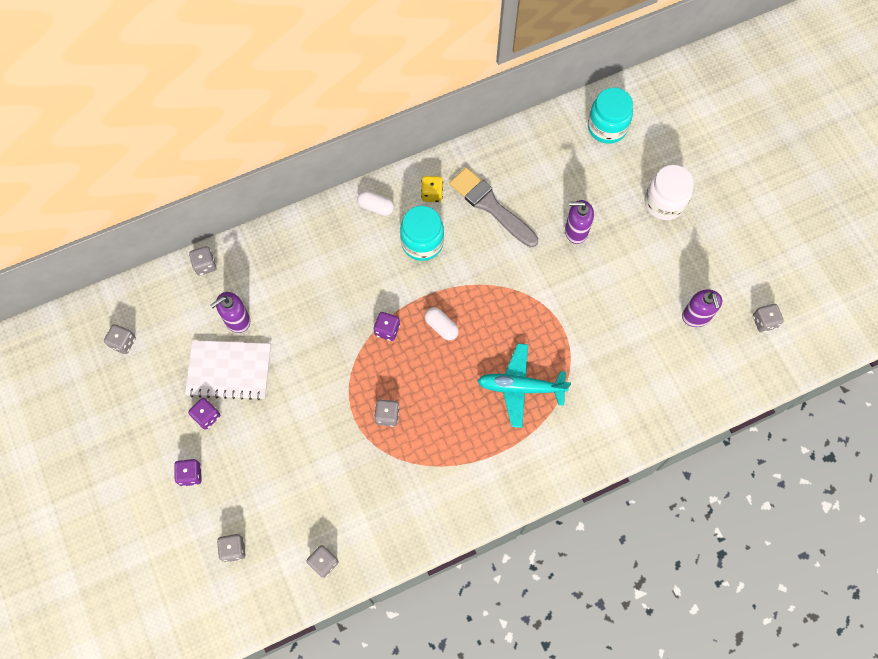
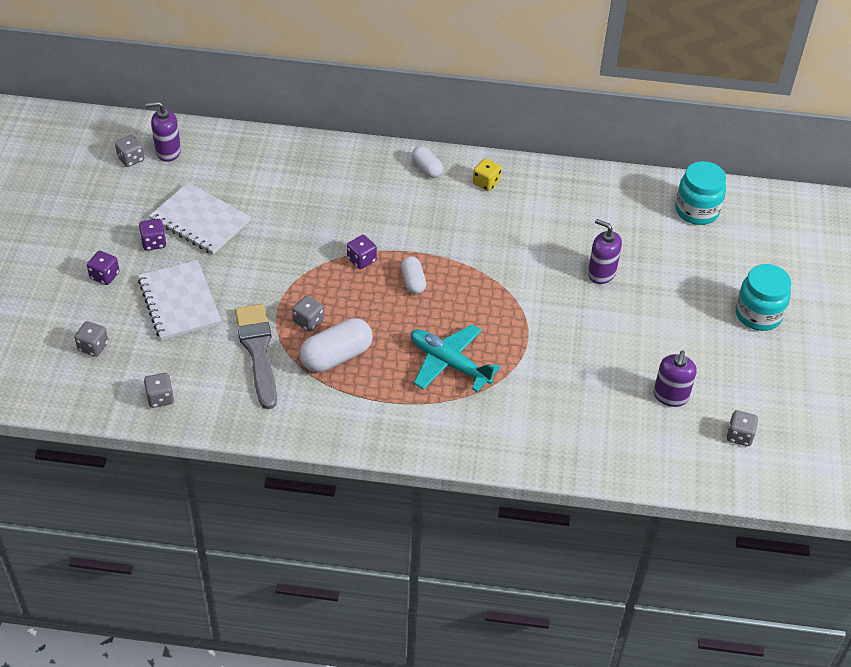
camera: 30 degrees right, 20 degrees down
grey dice [189,246,217,275] -> none
purple soap dispenser [211,292,250,333] -> purple soap dispenser moved to [145,102,181,162]
turquoise jar [400,206,444,261] -> turquoise jar moved to [735,264,791,331]
grey brush [450,167,538,247] -> grey brush moved to [235,304,277,409]
white jar [644,165,694,220] -> none
none -> white notebook [138,260,221,340]
none -> white capsule [300,318,373,372]

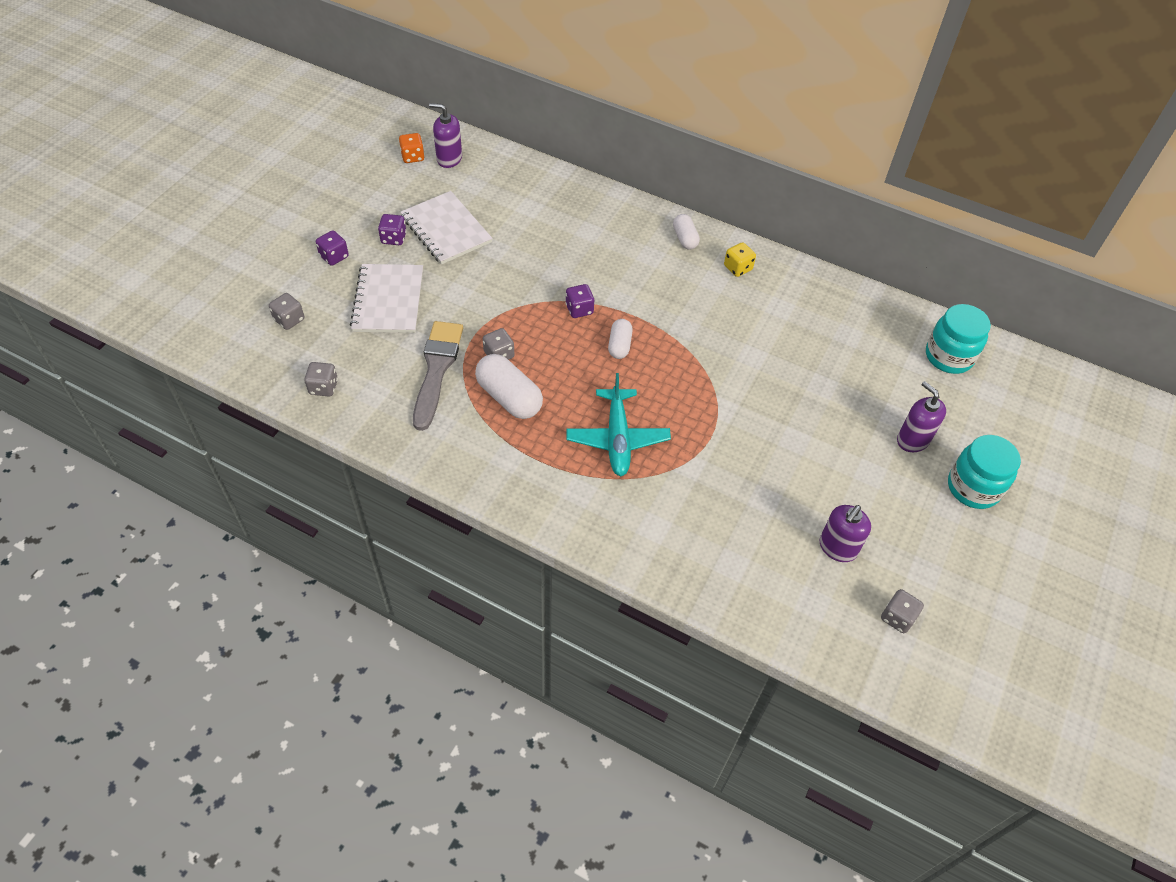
camera: 20 degrees right, 5 degrees up
grey dice [115,135,144,167] -> orange dice [399,133,425,163]
white capsule [300,318,373,372] -> white capsule turned 60 degrees clockwise [475,354,543,419]
turquoise plane [411,324,500,392] -> turquoise plane turned 150 degrees counterclockwise [566,373,671,476]
purple soap dispenser [588,219,622,284] -> purple soap dispenser moved to [897,381,946,452]

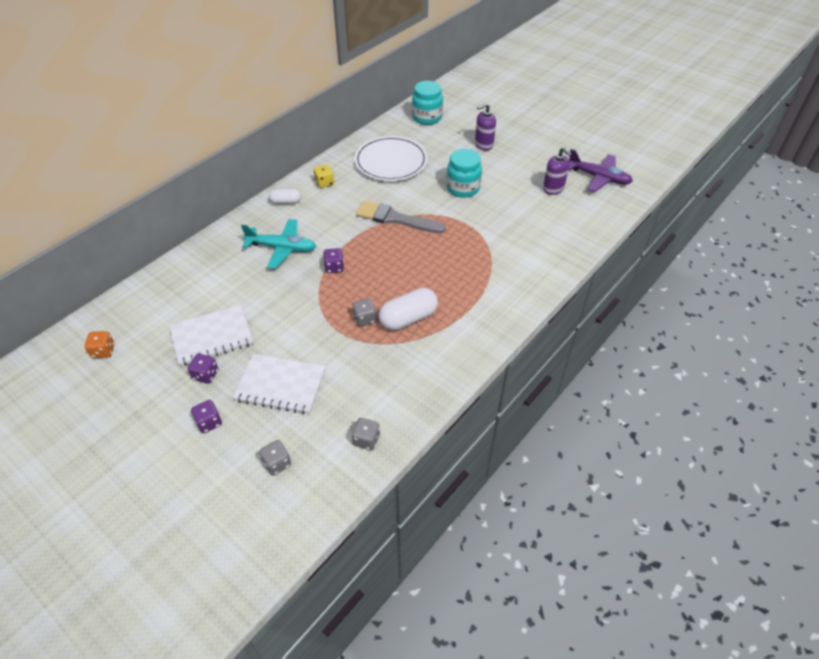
camera: 75 degrees left, 5 degrees down
grey brush [413,321,463,431] -> grey brush moved to [356,201,446,233]
purple soap dispenser [429,103,462,168] -> none
turquoise plane [566,373,671,476] -> turquoise plane moved to [241,219,316,269]
white capsule [608,319,633,359] -> none
grey dice [881,589,924,633] -> purple plane [568,149,633,192]
turquoise jar [948,435,1021,509] -> turquoise jar moved to [446,149,482,198]
none -> white plate [354,136,428,181]

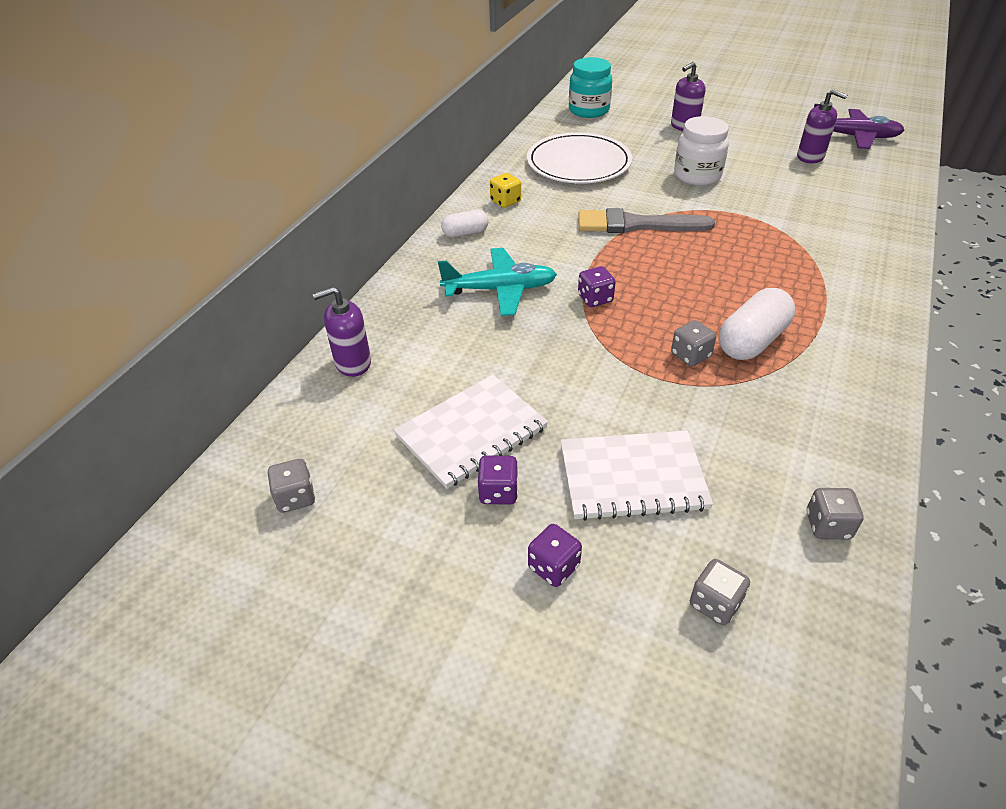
camera: 15 degrees left, 5 degrees down
orange dice [84,331,114,358] -> grey dice [267,459,315,513]
turquoise jar [446,149,482,198] -> white jar [674,116,729,186]
none -> purple soap dispenser [313,287,371,377]

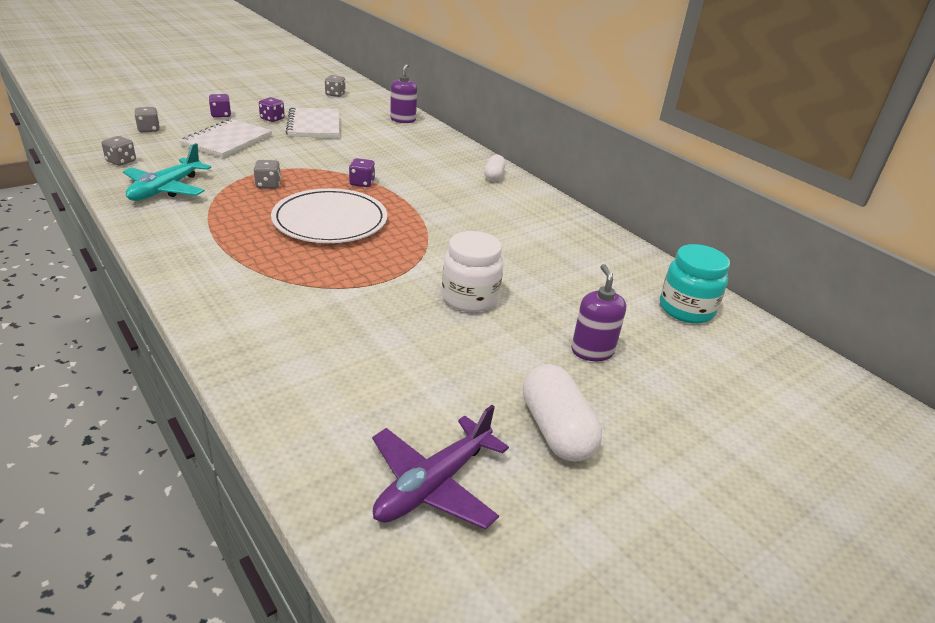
camera: 115 degrees right, 10 degrees down
turquoise plane [438,248,557,316] -> turquoise plane moved to [123,143,211,201]
yellow dice [490,173,521,208] -> none
white plate [527,132,632,183] -> white plate moved to [271,188,387,243]
grey brush [578,208,715,233] -> none
white capsule [719,288,795,360] -> white capsule moved to [523,364,602,461]
purple soap dispenser [797,89,847,163] -> none

